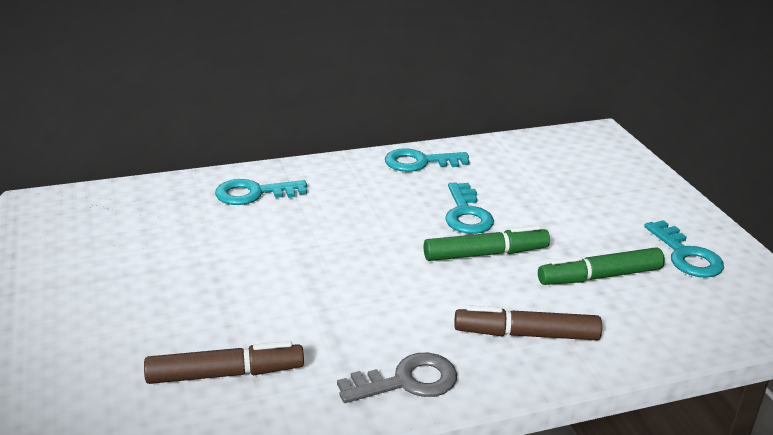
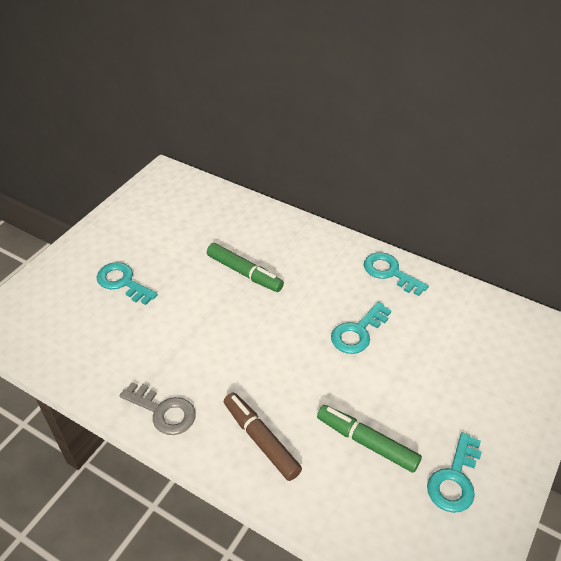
camera: 50 degrees right, 15 degrees up
brown marker [144,341,304,384] -> none
turquoise key [215,179,307,205] -> turquoise key moved to [96,262,158,305]
green marker [424,226,550,261] -> green marker moved to [207,243,284,292]

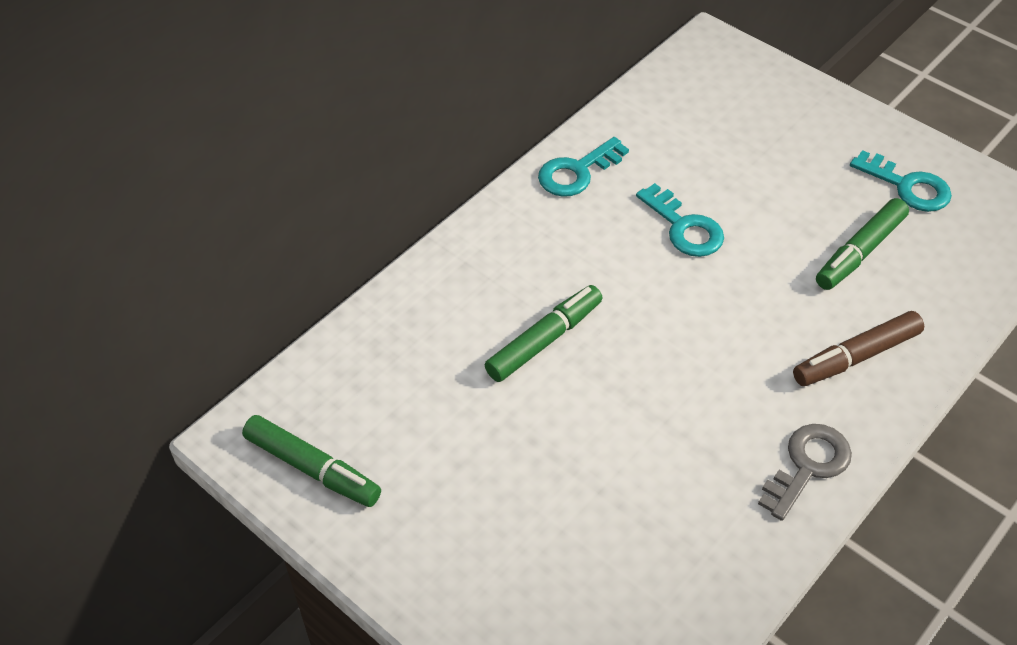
camera: 80 degrees left, 5 degrees up
turquoise key [96,262,158,305] -> none
none -> green marker [242,415,381,507]

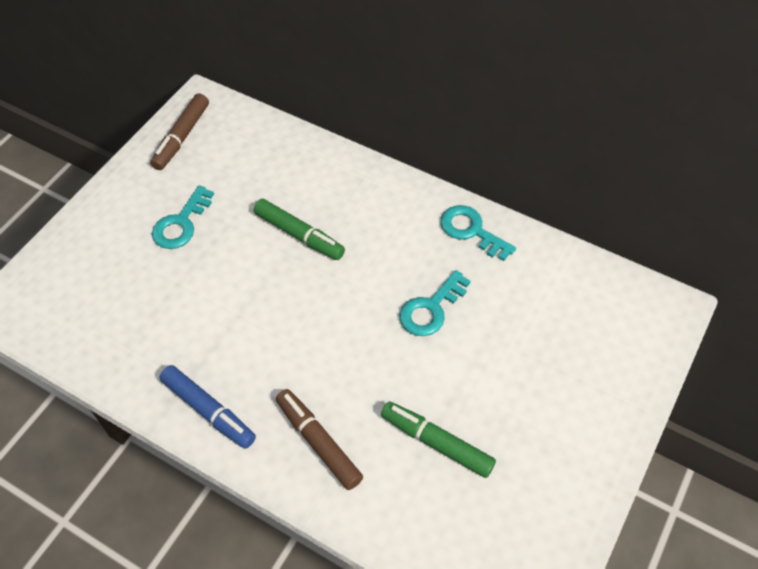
camera: 80 degrees right, 5 degrees up
green marker [242,415,381,507] -> brown marker [150,93,209,170]
grey key [758,424,852,521] -> blue marker [159,365,256,449]
turquoise key [850,150,952,212] -> turquoise key moved to [152,185,214,249]

